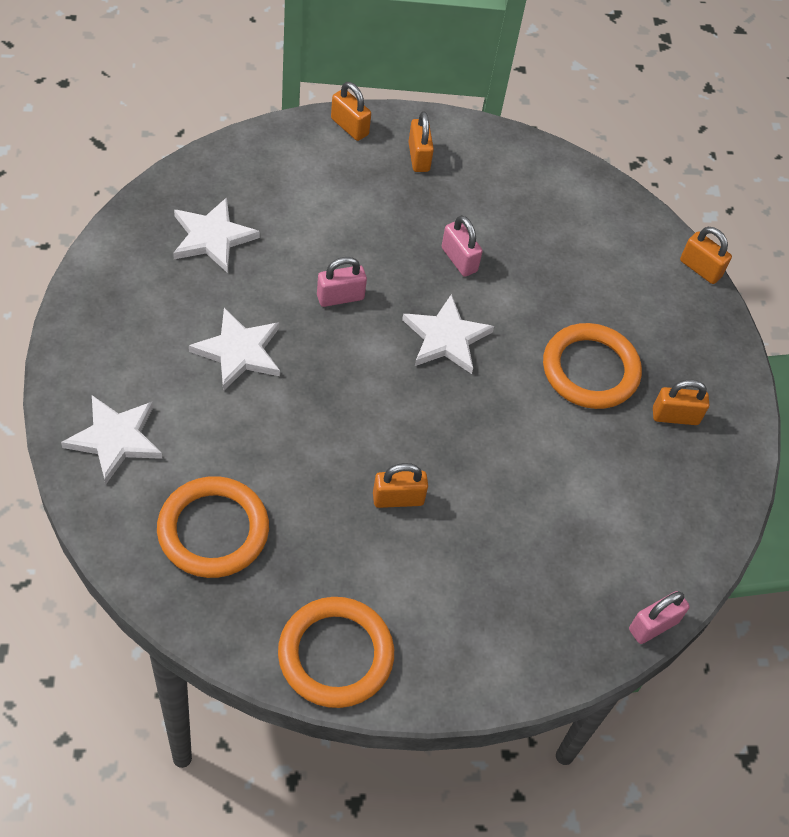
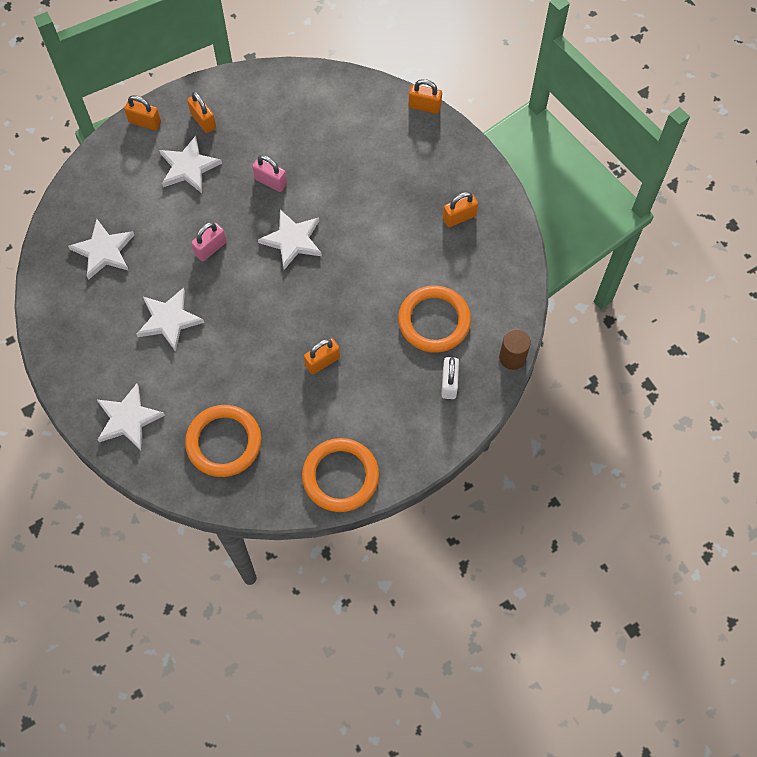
camera: 20 degrees left, 10 degrees up
orange ring [543,323,642,409] -> orange ring moved to [398,285,471,353]
pink padlock [629,591,690,644] -> brown cylinder [499,329,531,370]
none -> white star [159,136,222,193]
none -> white padlock [441,357,459,399]

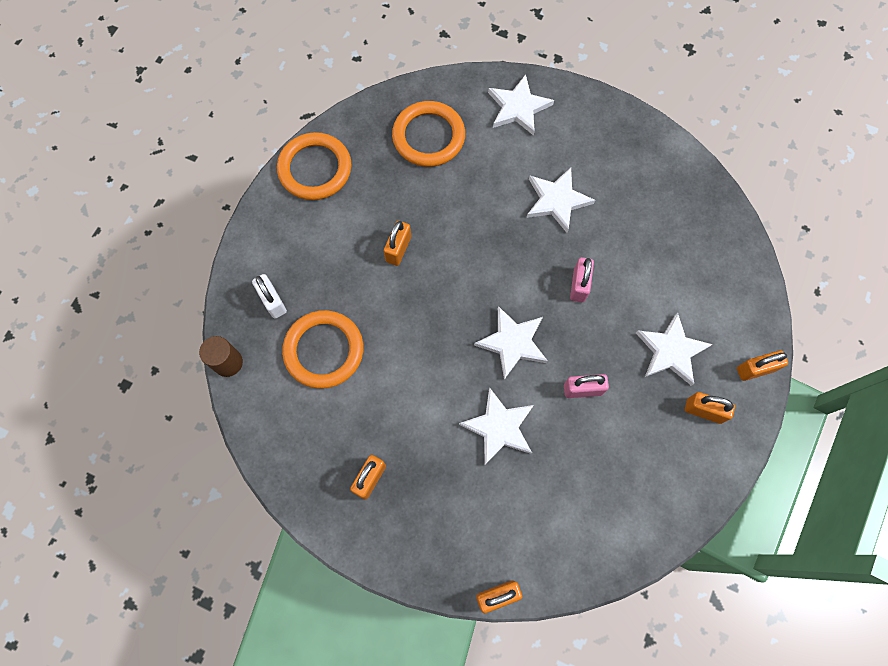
camera: 145 degrees right, 5 degrees up
white star [68,219,134,280] -> white star moved to [459,387,534,465]

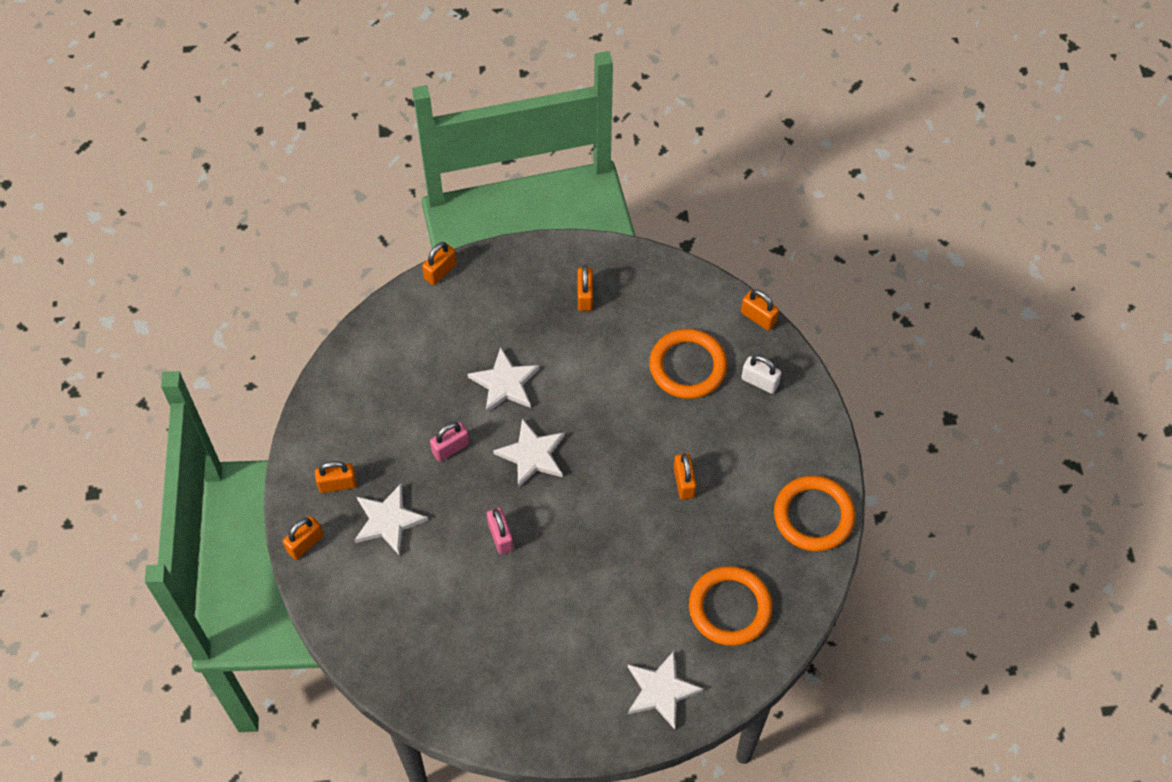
camera: 150 degrees right, 10 degrees down
brown cylinder [199,336,243,377] -> orange padlock [741,289,779,331]
white star [527,168,595,233] -> none

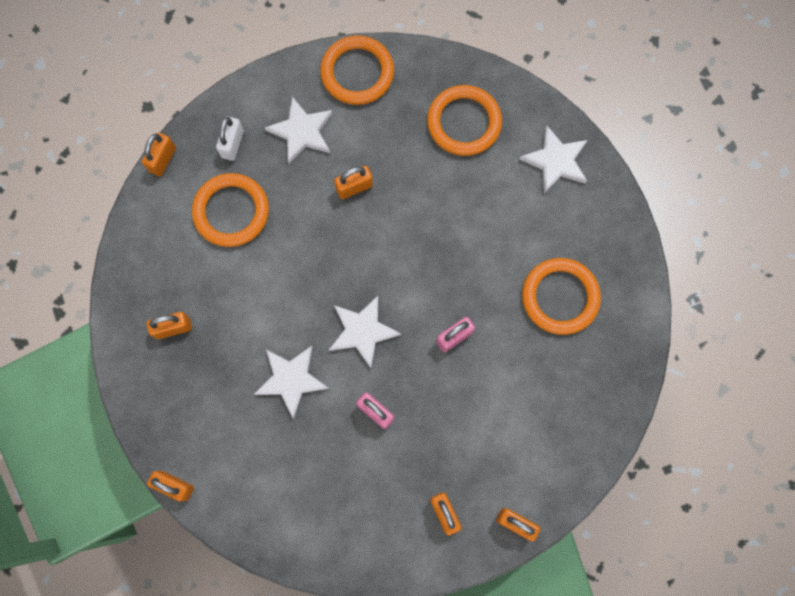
camera: 105 degrees left, 15 degrees up
white star [355,484,428,556] -> white star moved to [265,97,333,164]
none -> orange ring [522,258,601,335]

